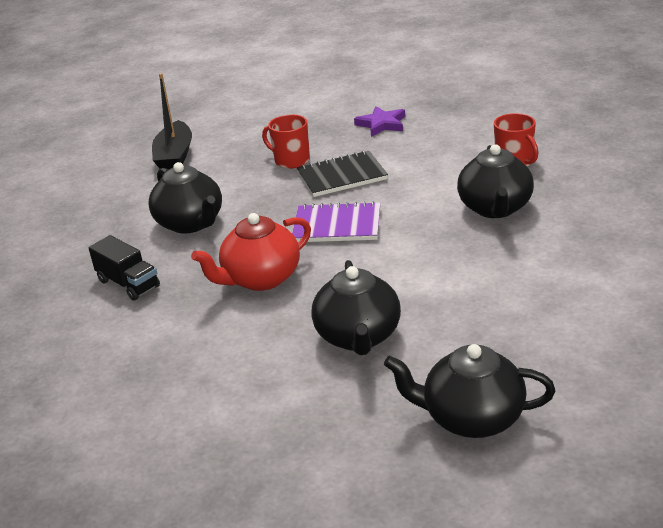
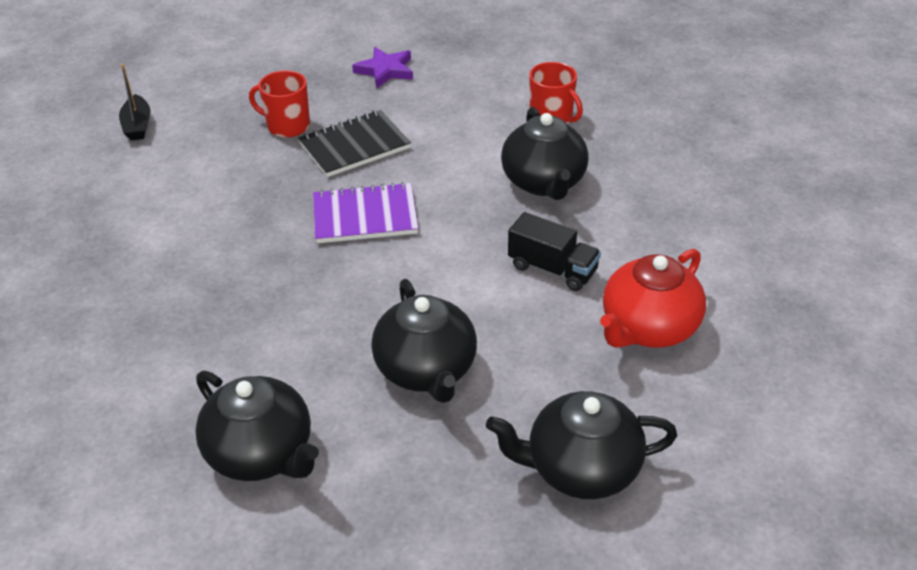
camera: 15 degrees left, 10 degrees up
black truck [89,235,160,301] -> black truck moved to [508,212,601,291]
black teapot [148,162,222,234] -> black teapot moved to [195,371,319,481]
black boat [152,73,192,170] -> black boat [119,64,151,141], size x0.63
red teapot [191,213,311,291] -> red teapot moved to [600,249,706,348]

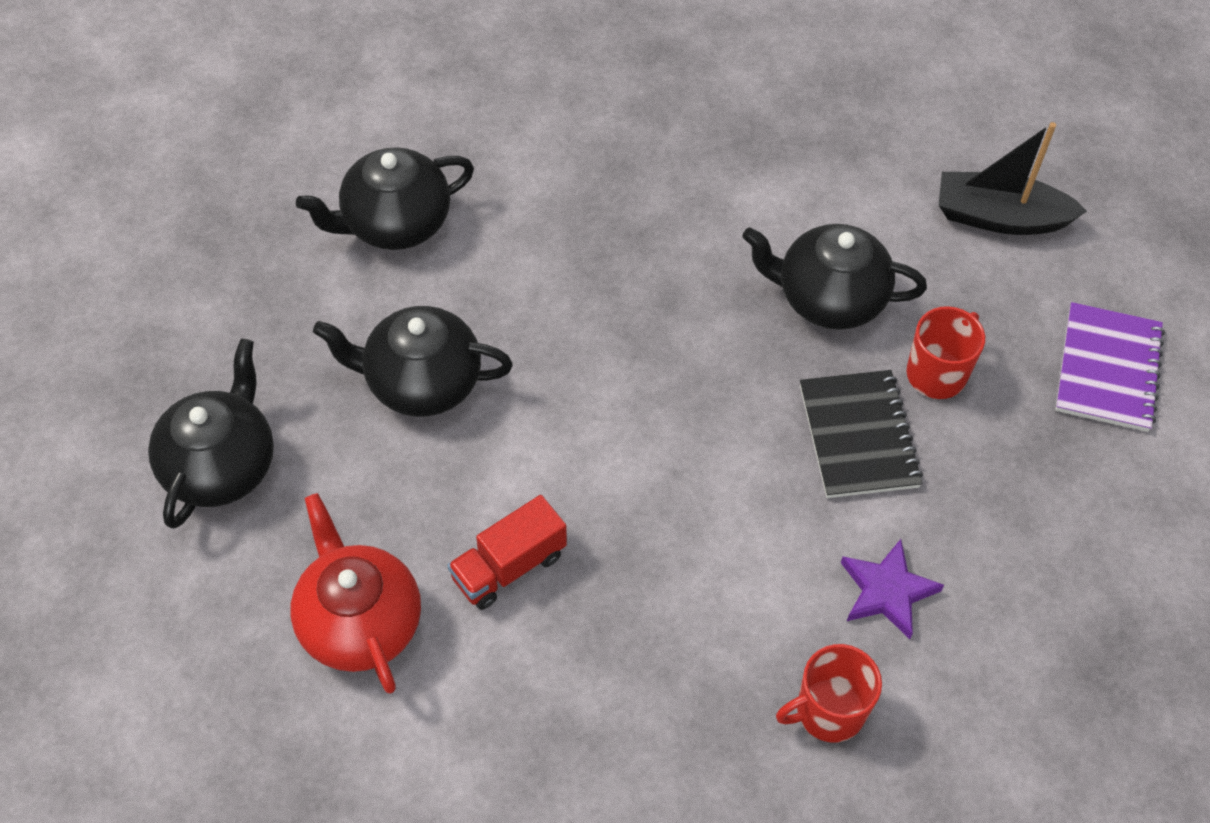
camera: 110 degrees right, 15 degrees up
black boat [119,64,151,141] -> black boat [939,122,1087,235], size x1.58
purple notebook [313,182,418,243] -> purple notebook moved to [1055,302,1165,432]
purple star [352,47,413,88] -> purple star moved to [841,539,944,639]
black teapot [501,107,589,200] -> black teapot moved to [742,224,927,330]
black truck [508,212,601,291] -> red truck [448,495,567,610]

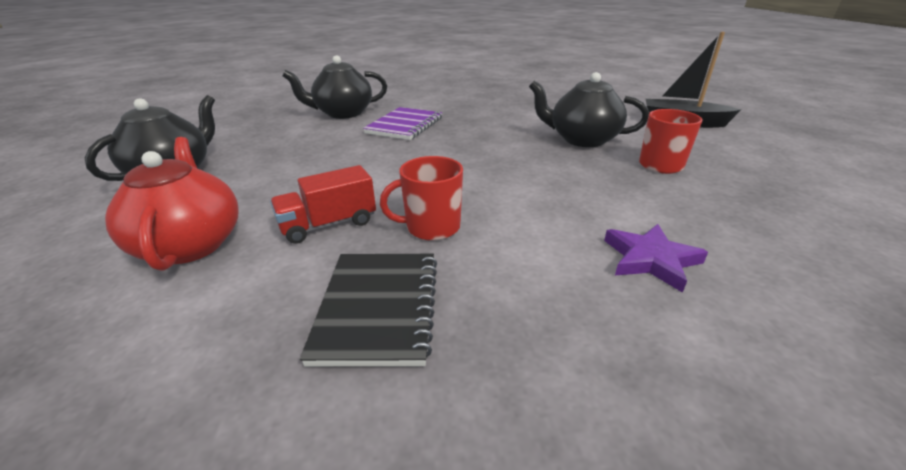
camera: 10 degrees right, 25 degrees down
black teapot [313,306,513,416] -> none
red mug [776,644,882,743] -> red mug moved to [380,156,463,241]
black notebook [800,370,923,498] -> black notebook moved to [300,254,437,367]
purple notebook [1055,302,1165,432] -> purple notebook moved to [363,107,442,140]

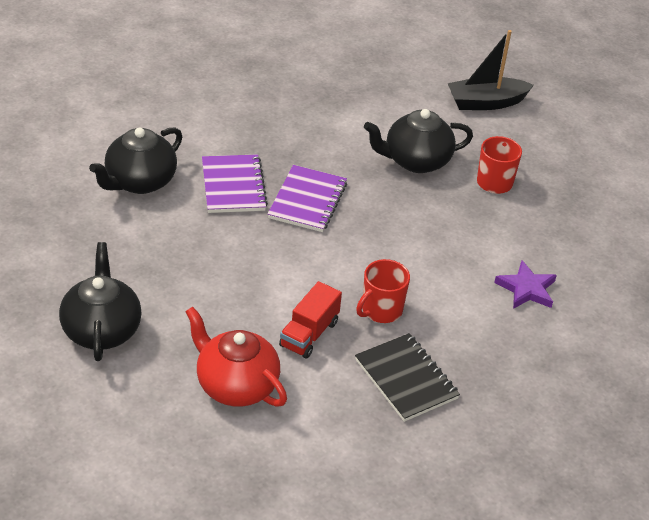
camera: 35 degrees left, 10 degrees up
none -> purple notebook [268,165,347,232]

